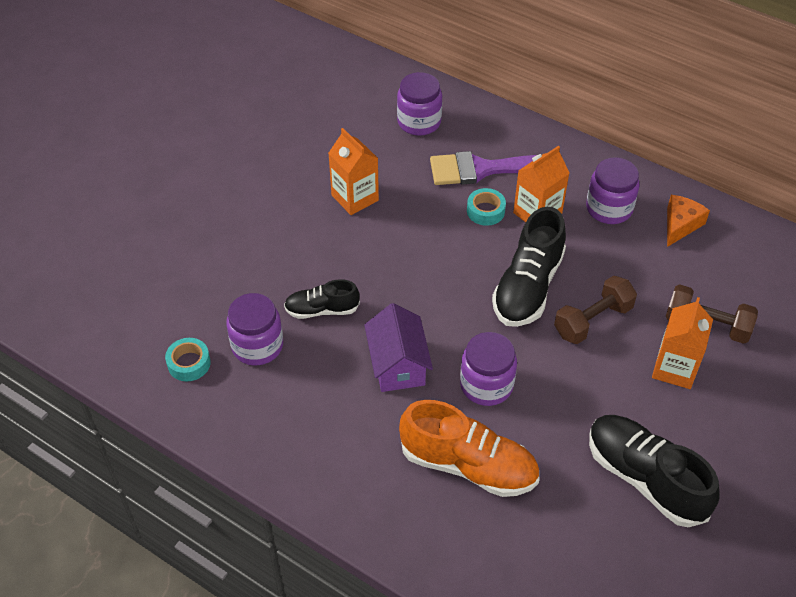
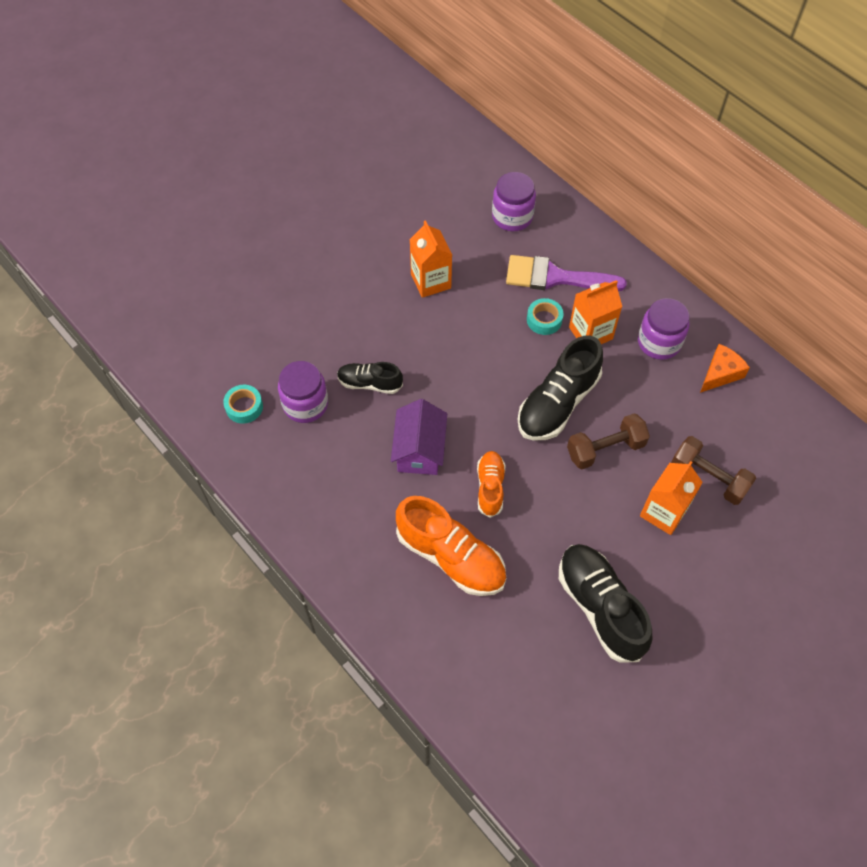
camera: 15 degrees right, 10 degrees up
purple jar [460,332,517,406] -> orange shoe [477,451,505,518]

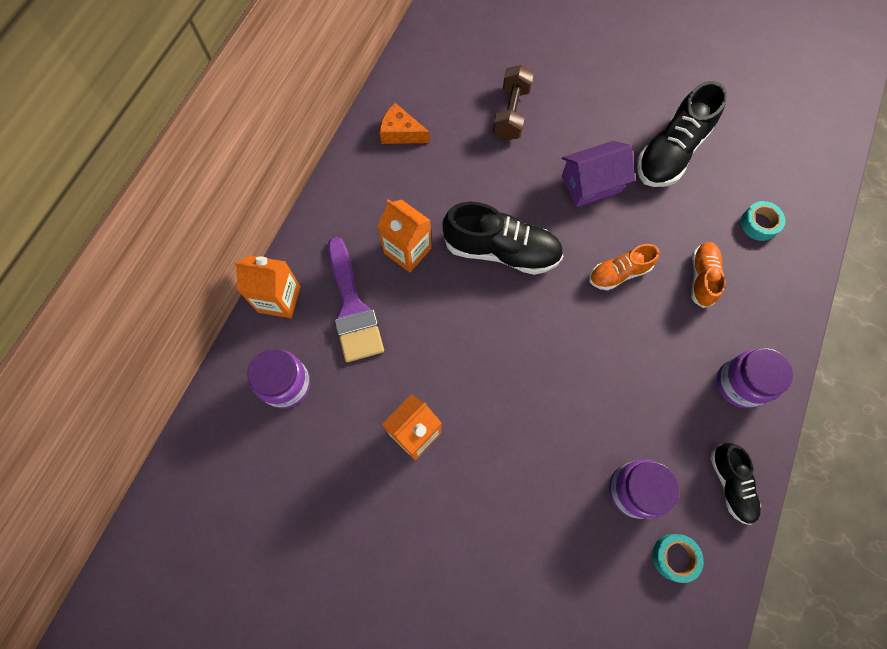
camera: 115 degrees left, 10 degrees up
black shoe [337,362,403,394] -> black shoe moved to [711,443,761,525]
purple house [391,399,447,475] -> purple house moved to [562,141,635,207]
orange shoe [396,496,506,596] -> orange shoe [691,242,726,308], size x0.58
turquoise tape [527,298,563,335] -> turquoise tape moved to [741,201,785,241]
brown dumbbell [567,413,650,469] -> none
purple jar [638,298,690,360] -> purple jar moved to [717,348,793,408]
orange carton [640,461,703,535] -> orange carton moved to [234,255,301,318]

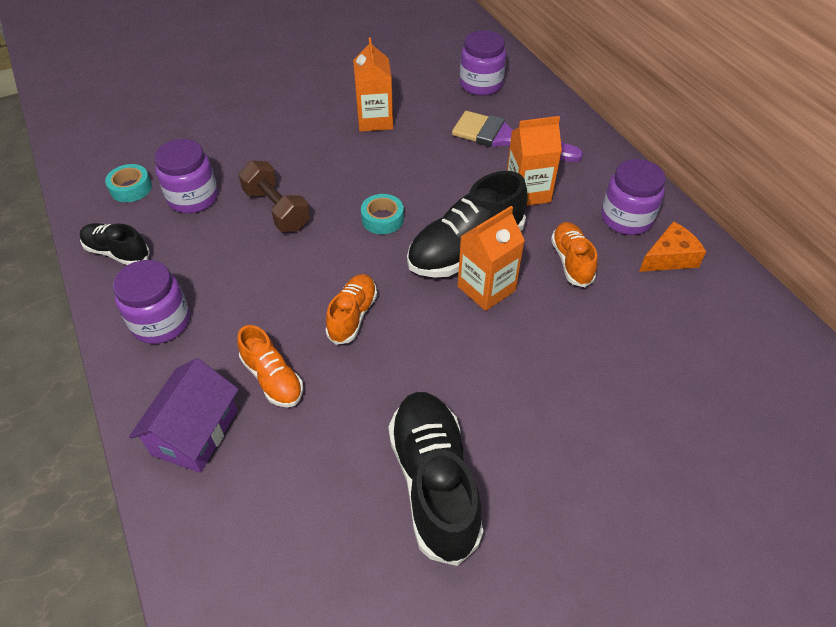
camera: 130 degrees right, 20 degrees down
orange carton [234,255,301,318] -> orange carton moved to [458,206,525,311]
brown dumbbell [493,65,534,141] -> brown dumbbell moved to [239,160,310,232]
purple house [562,141,635,207] -> purple house moved to [129,358,239,473]
turquoise tape [741,201,785,241] -> turquoise tape moved to [361,194,404,234]
none -> orange shoe [551,222,597,287]
none -> purple jar [601,159,666,235]

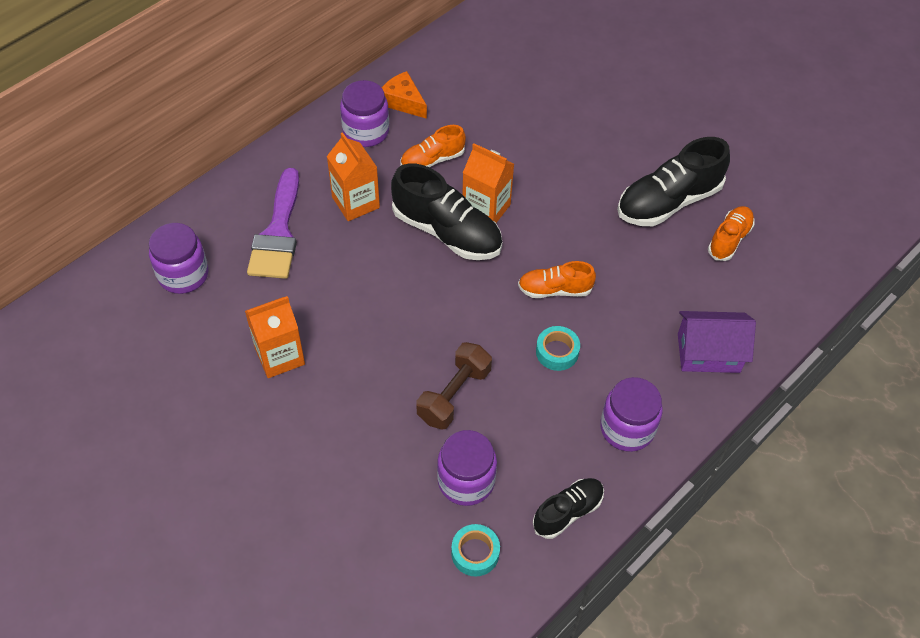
camera: 110 degrees left, 5 degrees up
black shoe [80,223,150,265] -> black shoe turned 135 degrees counterclockwise [533,478,604,539]
orange shoe [237,325,303,407] -> orange shoe moved to [708,206,755,261]
turquoise tape [361,194,404,234] -> turquoise tape moved to [536,326,580,371]

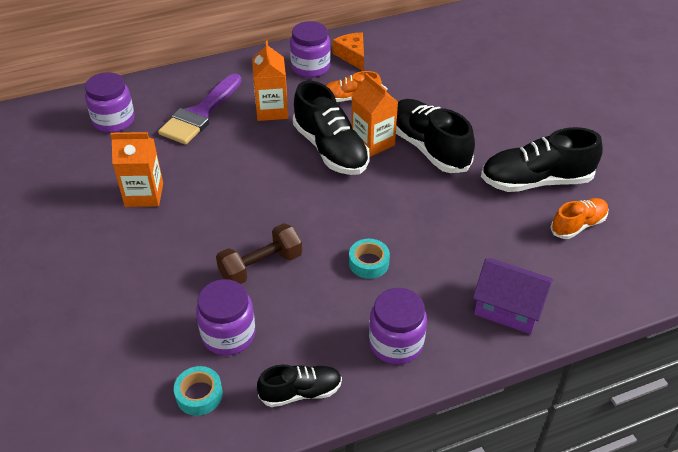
camera: 25 degrees right, 10 degrees down
orange shoe [518,261,596,298] -> none
none -> black shoe [396,99,475,173]

